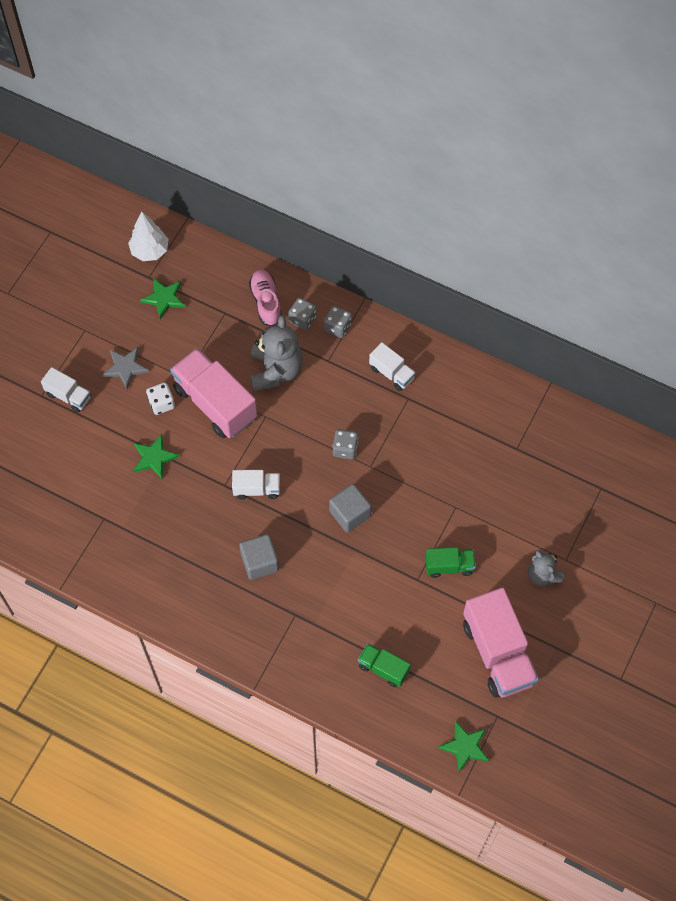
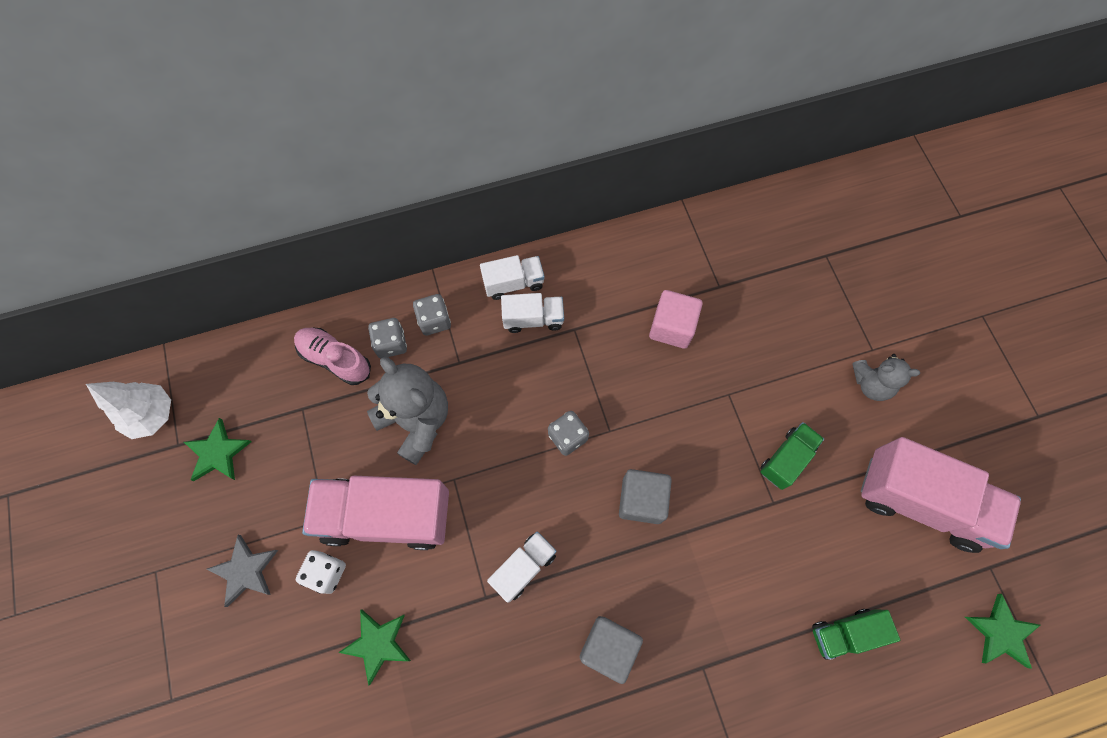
camera: 45 degrees left, 5 degrees up
white truck [41,367,91,412] -> white truck moved to [480,255,545,300]
none -> pink cube [649,290,703,349]

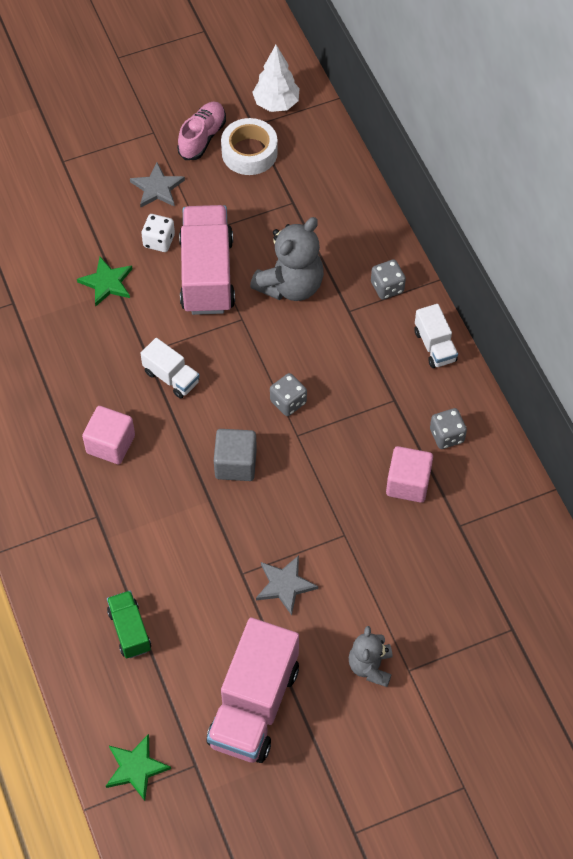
camera: 85 degrees right, 10 degrees down
green star [184,418,252,481] -> white tape [221,118,278,175]
pink shoe [294,327,371,385] -> pink shoe moved to [177,102,226,160]
grey dice [368,318,407,358] -> grey dice moved to [430,408,467,449]
white truck [501,293,564,333] -> none
grey cube [580,616,643,684] -> pink cube [82,406,135,464]
green truck [760,422,824,490] -> grey star [256,555,318,615]

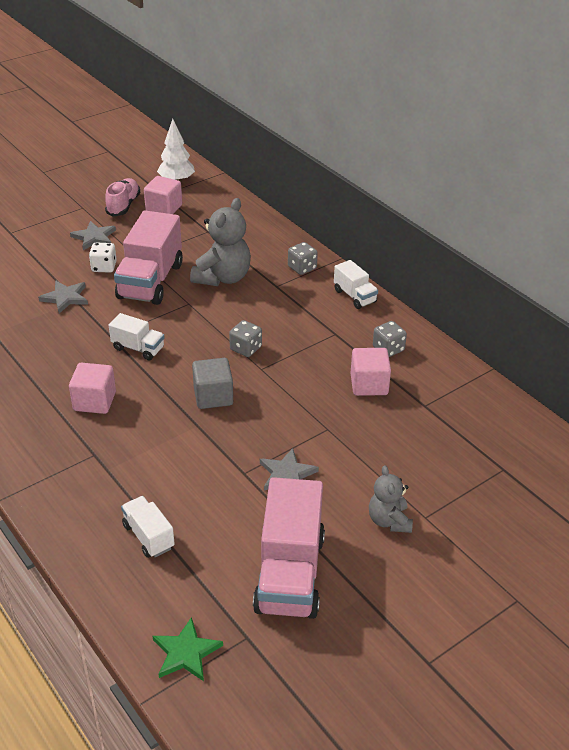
camera: 15 degrees left, 20 degrees down
green star [77,257,133,306] -> grey star [38,281,88,313]
green truck [107,591,151,658] -> white truck [121,496,175,558]
pink truck [179,205,235,315] -> pink truck turned 150 degrees counterclockwise [114,210,183,305]
white tape [221,118,278,175] -> pink cube [144,176,182,214]

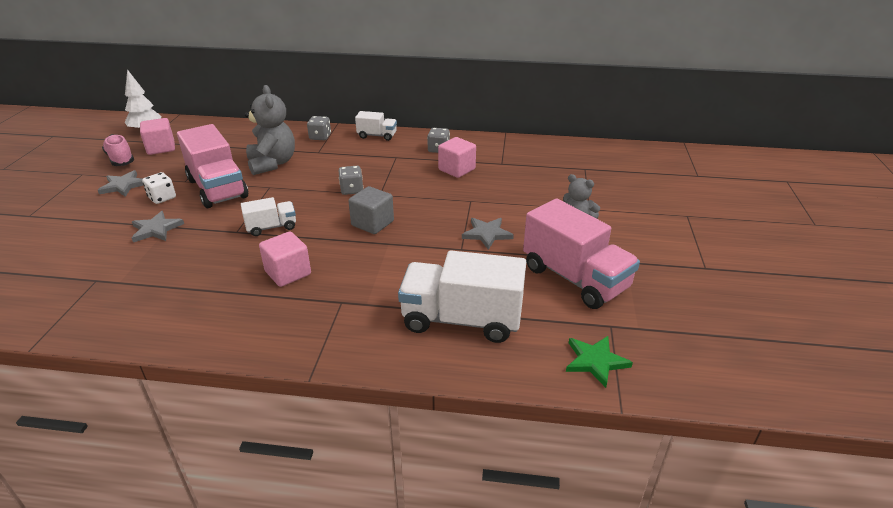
camera: 45 degrees left, 5 degrees down
white truck [121,496,175,558] -> white truck [398,251,526,343], size x1.95

